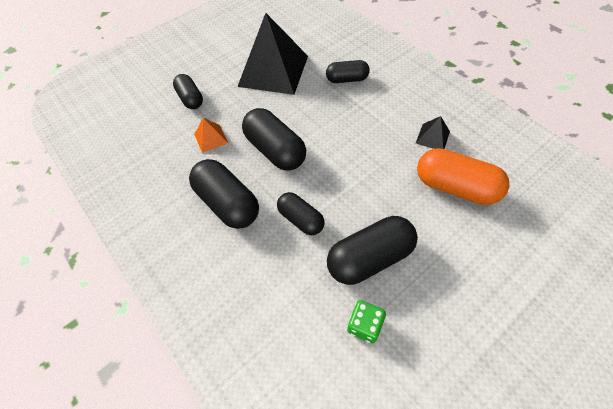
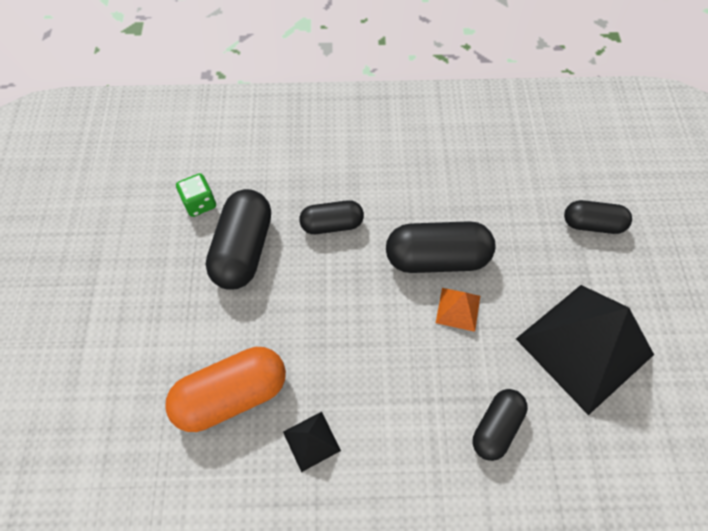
camera: 125 degrees right, 5 degrees up
black capsule [189,159,259,229] -> none
orange pyramid [194,118,228,153] -> orange pyramid moved to [436,288,480,332]

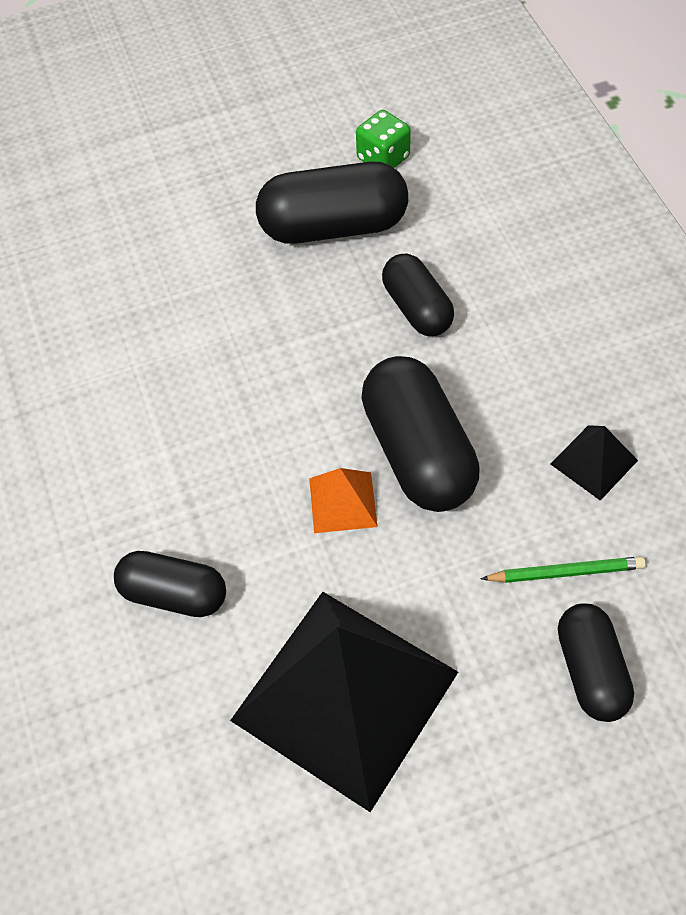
camera: 75 degrees right, 5 degrees down
orange capsule [165,347,286,432] -> none
black pyramid [283,412,341,472] -> black pyramid moved to [551,425,638,501]
none -> green pencil [480,556,646,583]

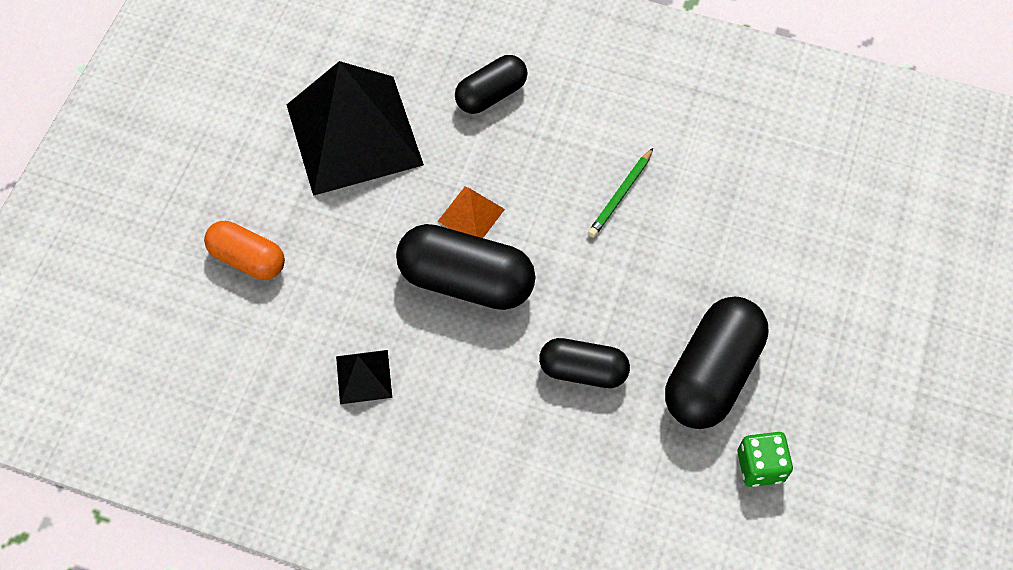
camera: 125 degrees right, 5 degrees up
green pencil [480,556,646,583] -> green pencil moved to [588,148,653,237]
black capsule [558,603,634,722] -> orange capsule [204,221,285,280]

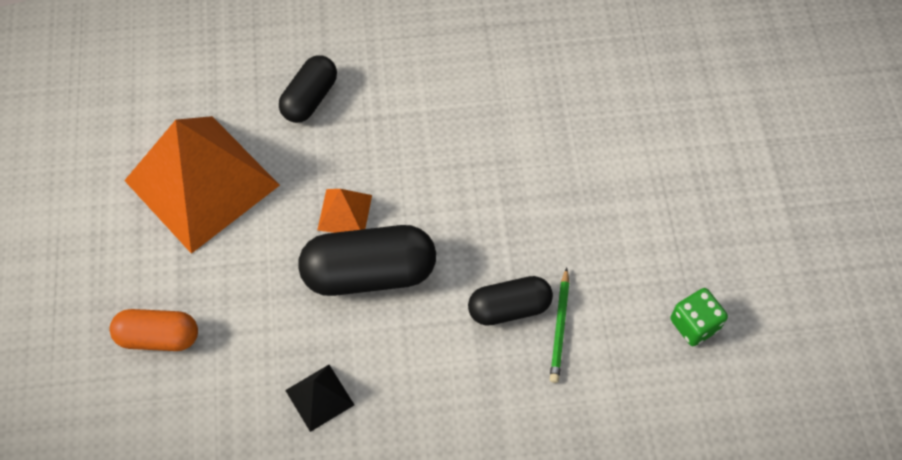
camera: 25 degrees left, 0 degrees up
black pyramid [287,61,424,196] -> orange pyramid [124,116,280,254]
green pencil [588,148,653,237] -> green pencil moved to [550,267,569,383]
black capsule [665,297,769,429] -> none

